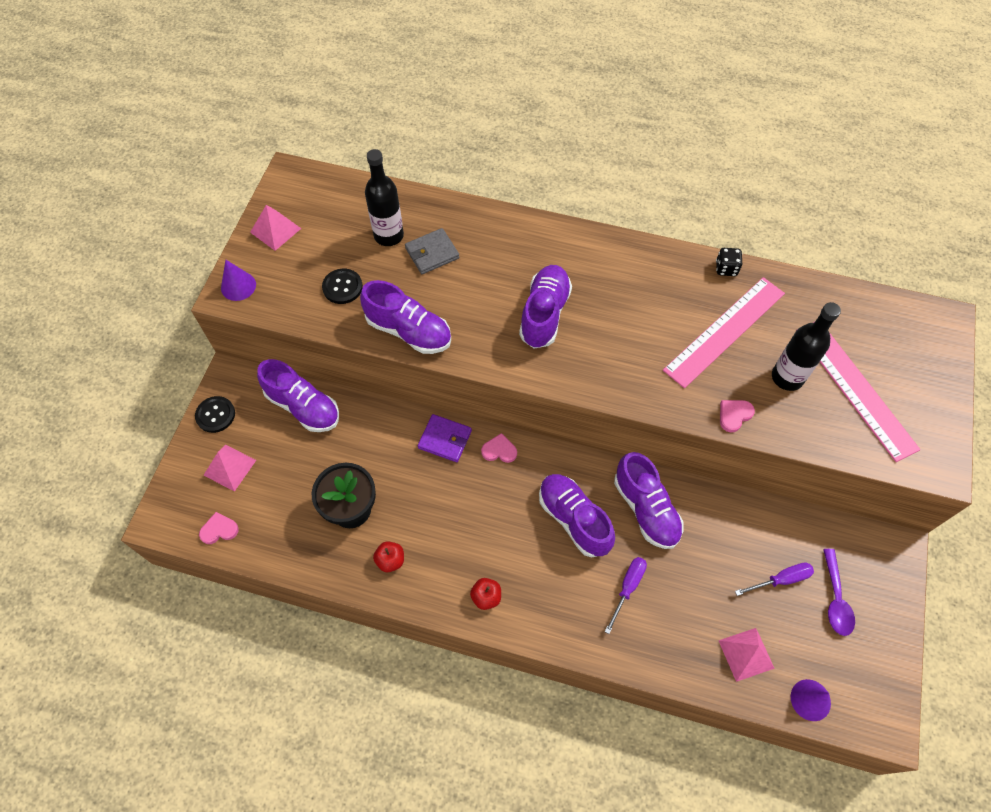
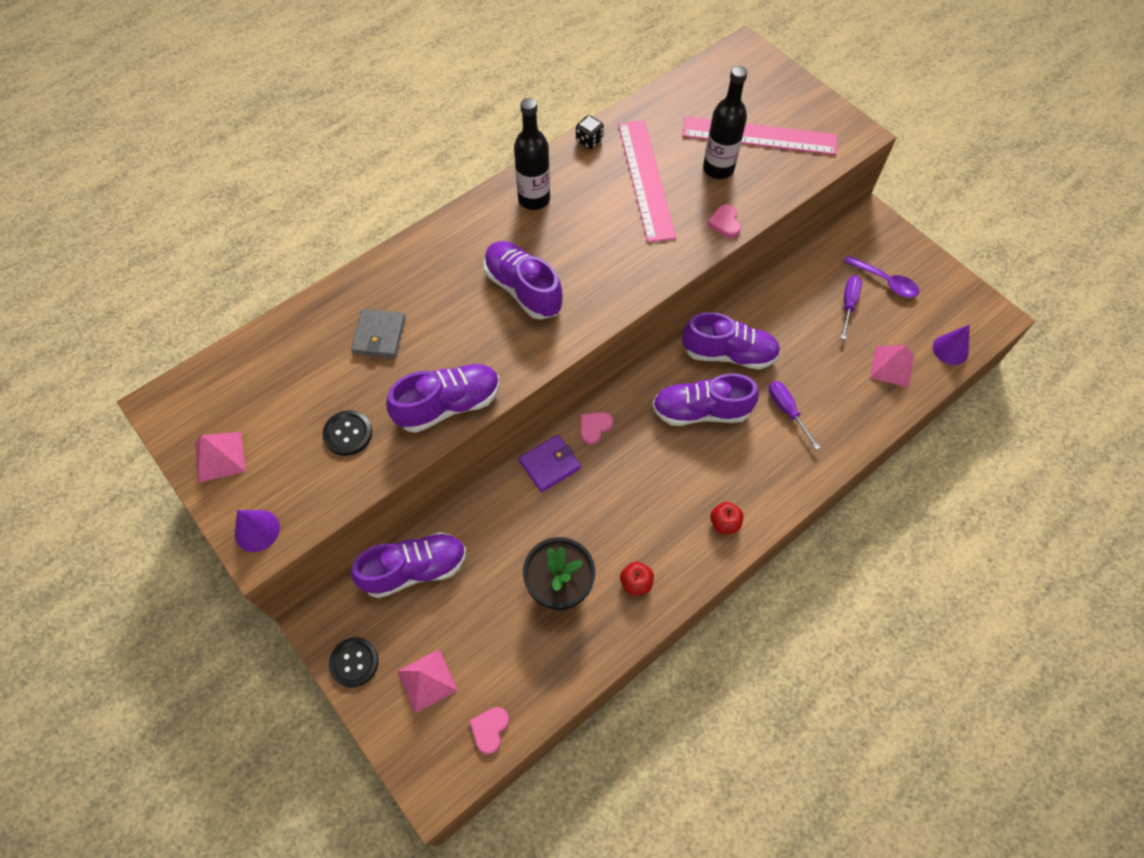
camera: 55 degrees left, 0 degrees up
black bottle [365,149,404,246] -> black bottle moved to [514,98,550,210]

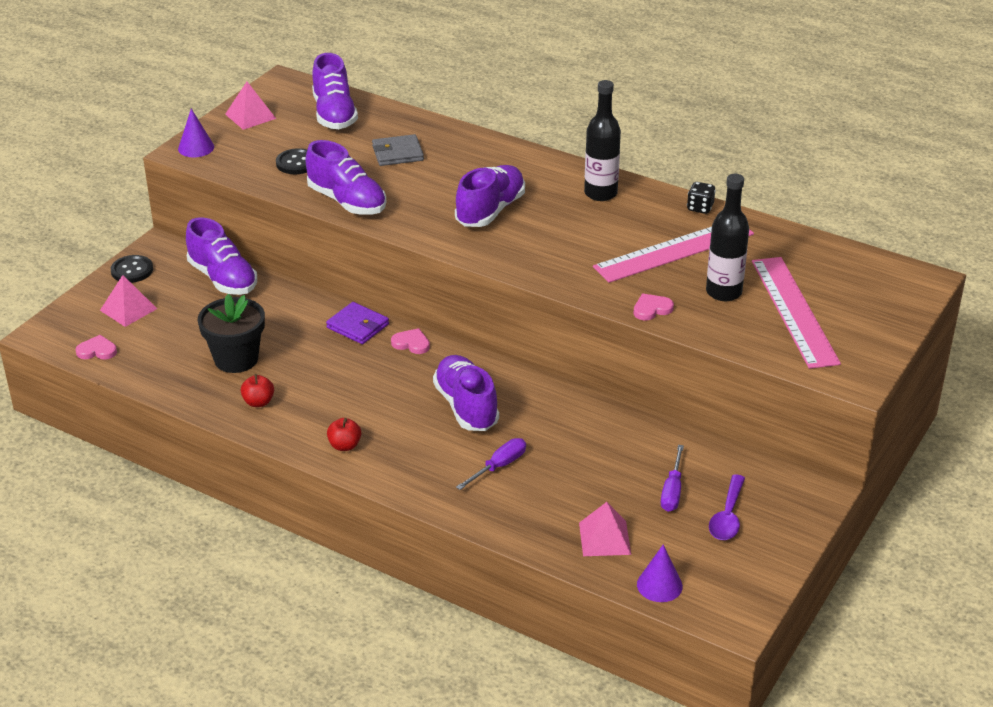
camera: 70 degrees right, 25 degrees down
purple shoe [682,312,781,370] -> purple shoe moved to [312,53,358,129]
purple screwdriver [841,276,862,340] -> purple screwdriver turned 105 degrees clockwise [661,445,684,512]

